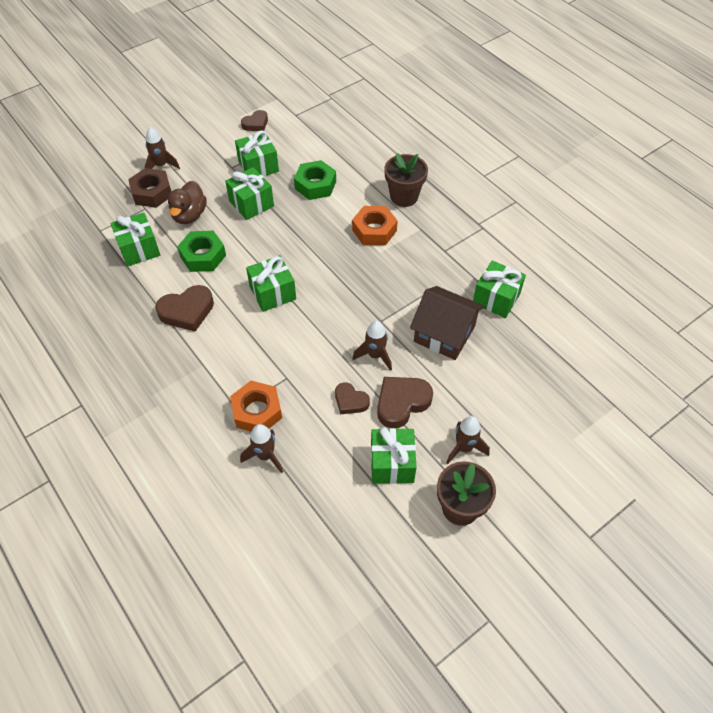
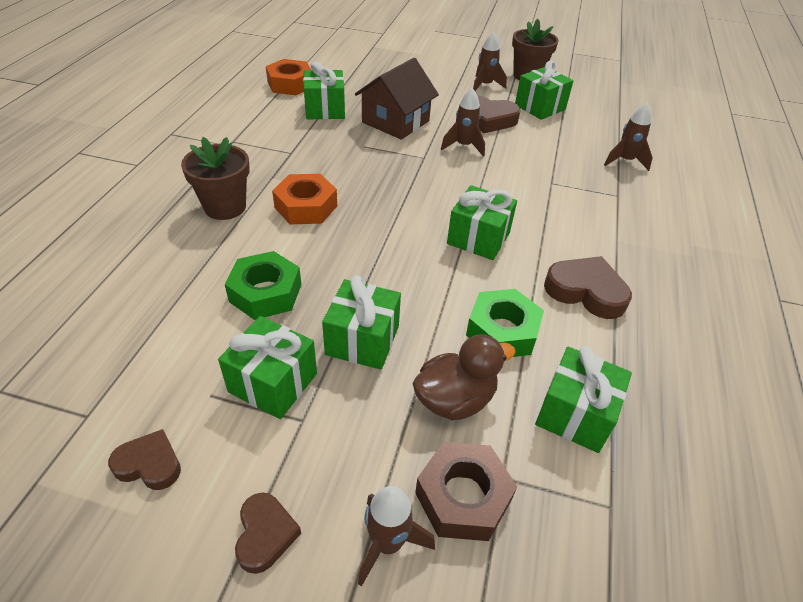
camera: 130 degrees left, 10 degrees down
orange nut [230,381,282,432] -> orange nut moved to [266,59,311,95]
brown heart [335,382,370,415] -> brown heart moved to [235,492,301,574]
brown house [410,286,484,360] -> brown house turned 45 degrees clockwise [355,58,439,140]

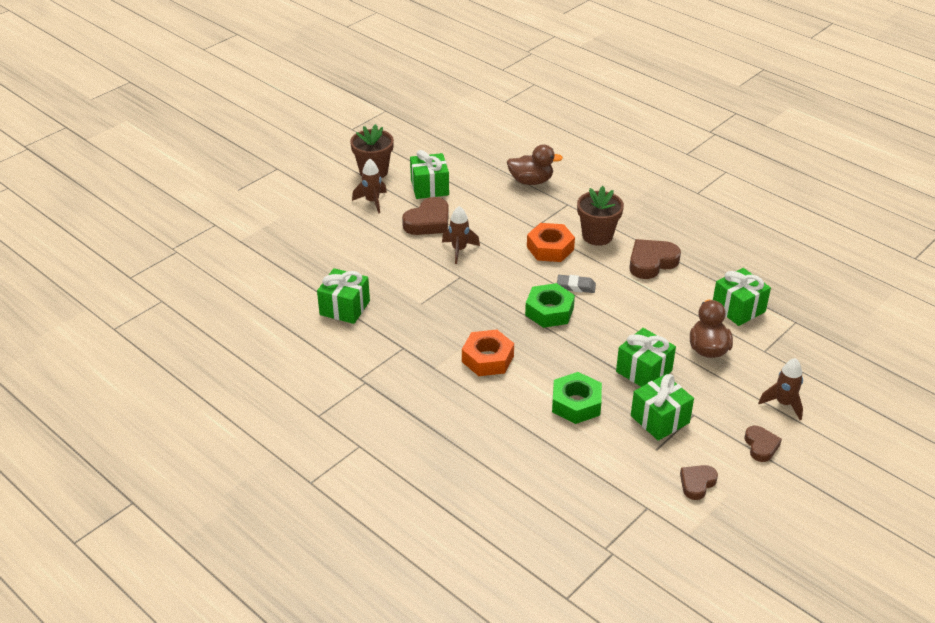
camera: 60 degrees left, 5 degrees down
brown flower pot [181,137,250,220] -> brown flower pot moved to [577,186,624,246]
brown heart [235,492,301,574] -> brown heart turned 60 degrees clockwise [745,426,782,462]
orange nut [266,59,311,95] -> orange nut moved to [527,223,575,262]
brown house [355,58,439,140] -> none
brown nut [415,442,517,541] -> none
green gift [447,185,517,260] -> grey eraser [557,275,596,293]
green nut [466,289,544,357] -> green nut moved to [525,283,575,328]
brown rocket [604,103,653,171] -> brown duck [507,144,563,185]

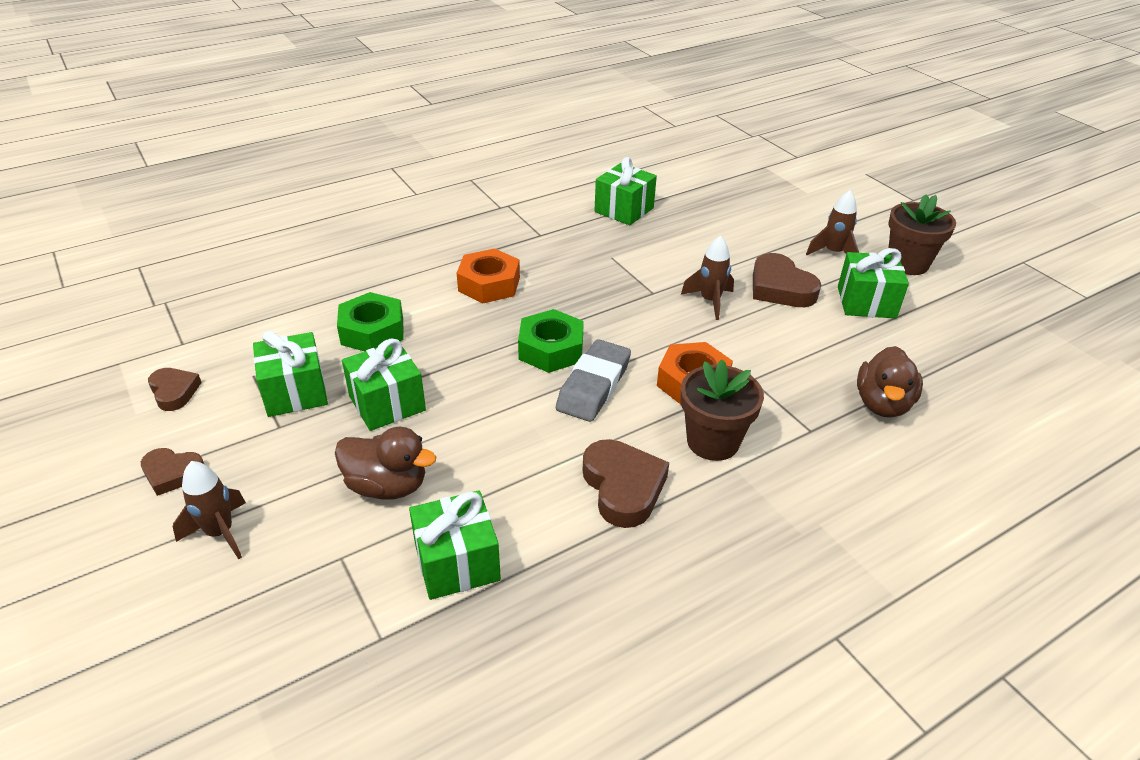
camera: 105 degrees right, 0 degrees up
grey eraser [557,275,596,293] -> grey eraser [556,339,631,422], size x1.68

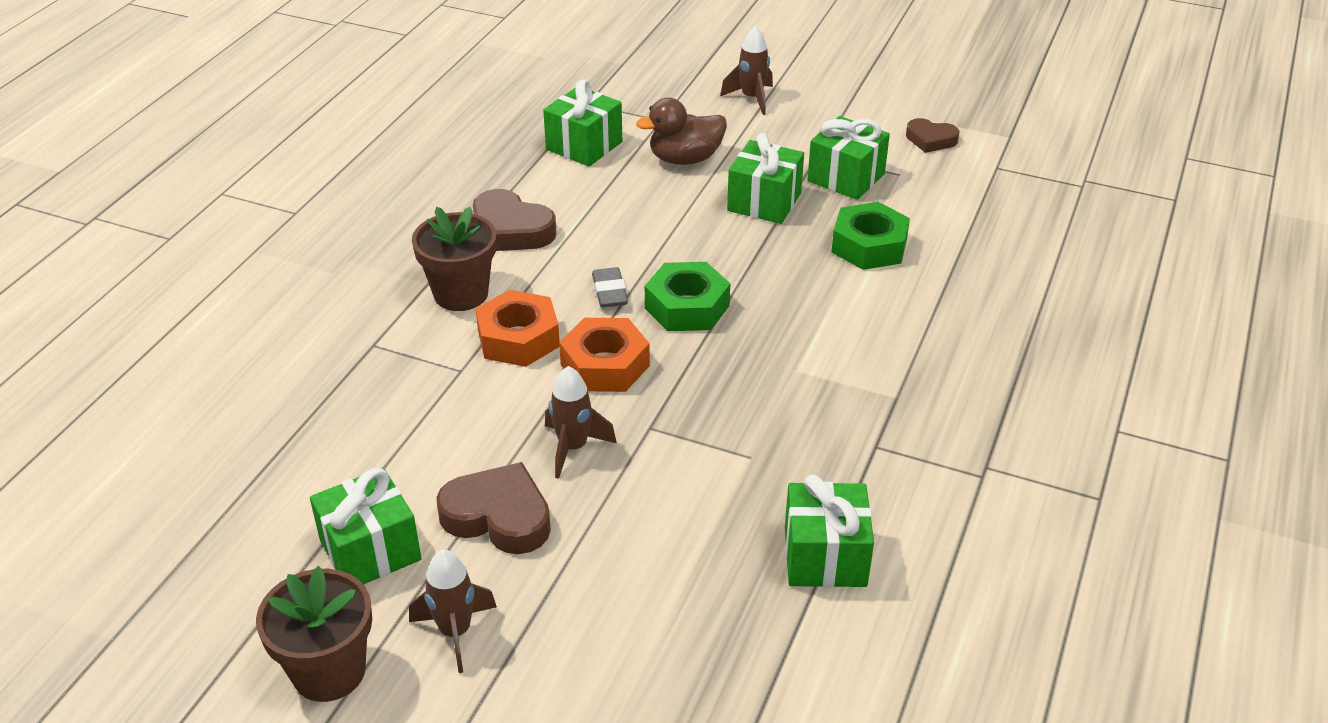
camera: 145 degrees right, 0 degrees up
brown heart [141,448,204,496] -> none
orange nut [457,248,520,303] -> orange nut moved to [559,318,650,392]
grey eraser [556,339,631,422] -> grey eraser [592,267,628,308], size x0.59
brown duck [857,346,923,418] -> none

